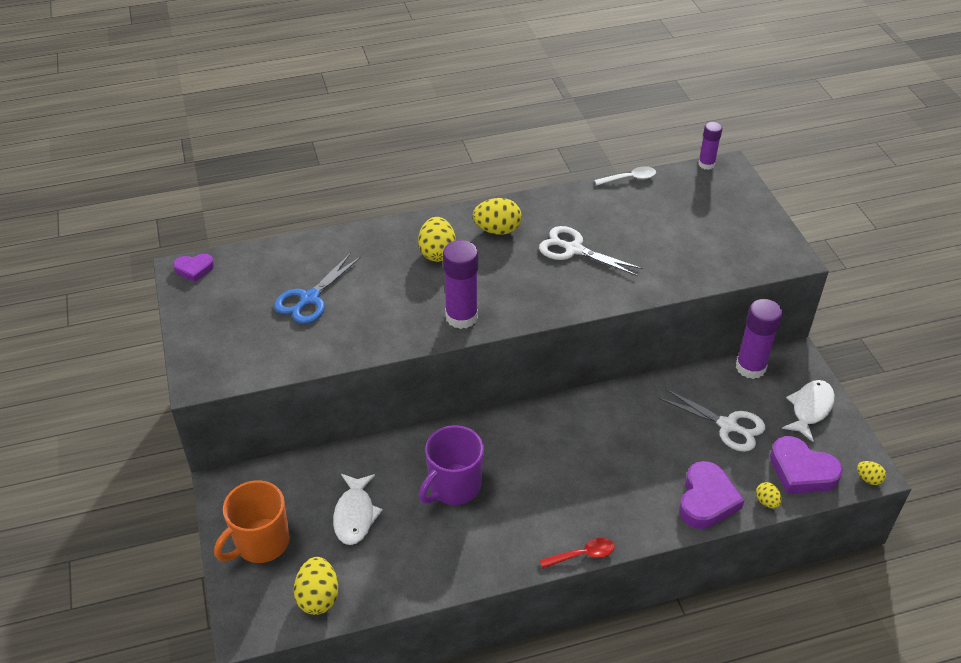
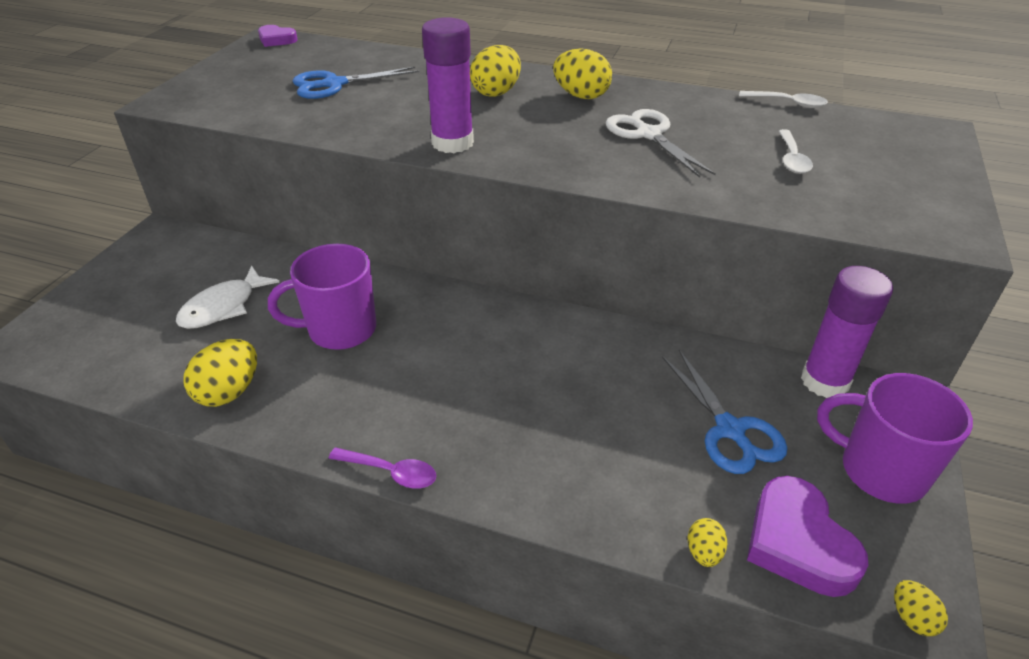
camera: 35 degrees right, 5 degrees down
orange mug [214,480,290,563] -> none
yellow egg [294,557,338,615] -> yellow egg moved to [184,339,257,407]
red spoon [540,538,615,568] -> purple spoon [328,448,436,489]
white scissors [659,389,765,452] -> blue scissors [662,350,788,474]
purple heart [679,461,744,529] -> none
purple glue stick [698,122,722,170] -> none
white fish [782,380,835,442] -> purple mug [817,373,973,504]
none -> white spoon [778,129,813,174]

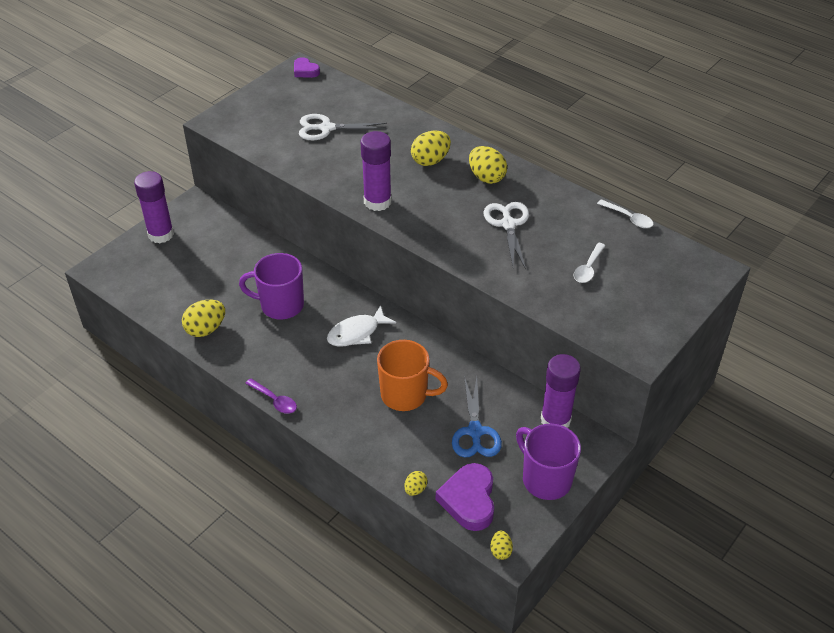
camera: 20 degrees right, 5 degrees up
white fish [176,266,279,329] -> white fish moved to [327,305,396,347]
blue scissors [292,67,419,99] -> white scissors [299,114,387,140]
none -> purple glue stick [134,171,174,243]
none -> orange mug [377,340,448,411]

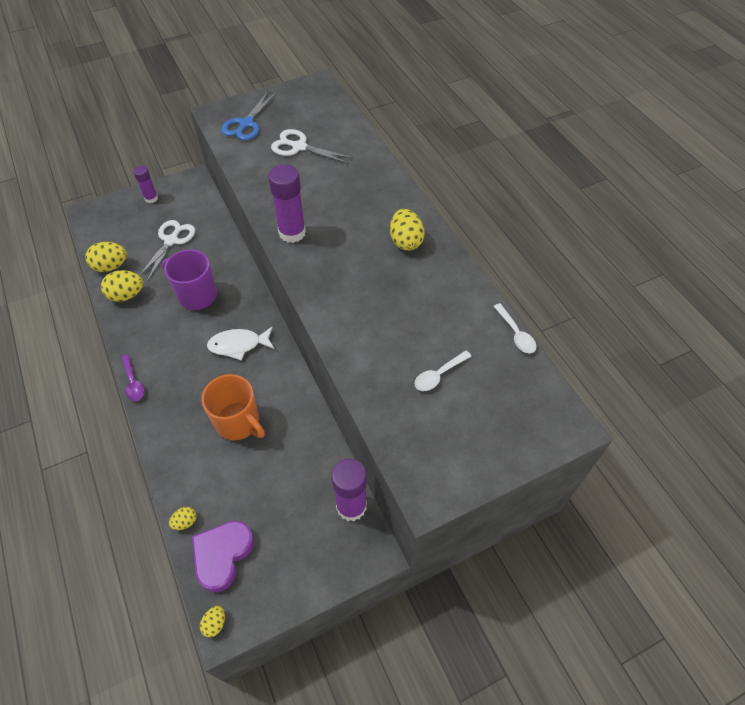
camera: 25 degrees right, 10 degrees up
purple glue stick [134,171,174,243] -> purple glue stick [133,166,158,203], size x0.59
purple heart [294,57,320,78] -> none
yellow egg [411,130,451,166] -> yellow egg moved to [85,242,127,272]
blue scissors [452,376,502,458] -> blue scissors moved to [221,91,277,141]
white scissors [484,202,529,269] -> white scissors moved to [139,220,195,281]
purple mug [516,424,581,500] -> none

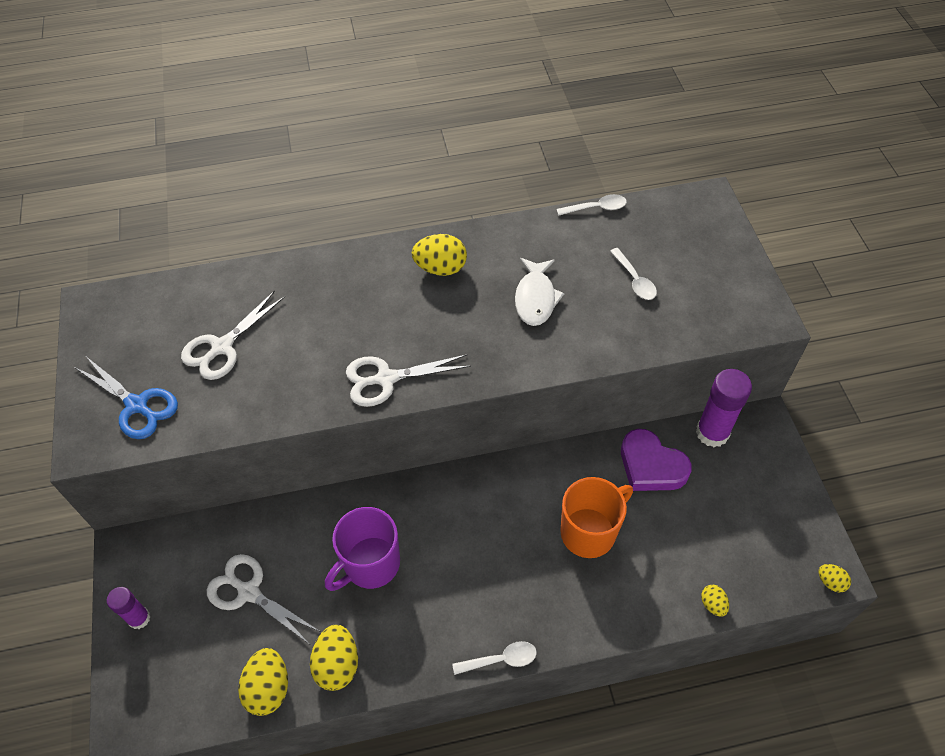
camera: 75 degrees left, 0 degrees up
purple spoon [121,354,144,401] -> white spoon [452,641,537,675]
purple heart [192,521,254,593] -> purple heart moved to [621,429,692,491]
white fish [207,327,274,360] -> white fish moved to [515,258,564,326]
purple glue stick [268,164,306,243] -> white scissors [346,354,471,407]

